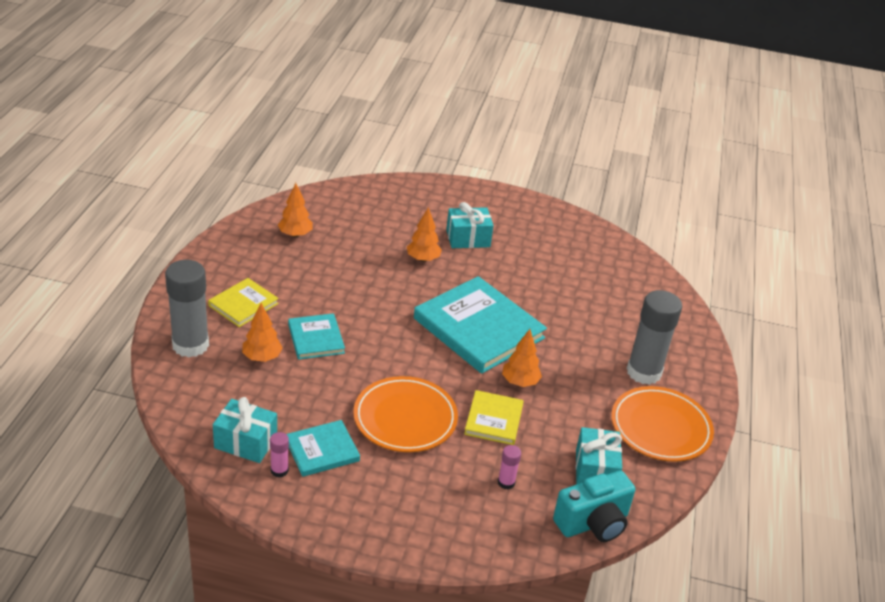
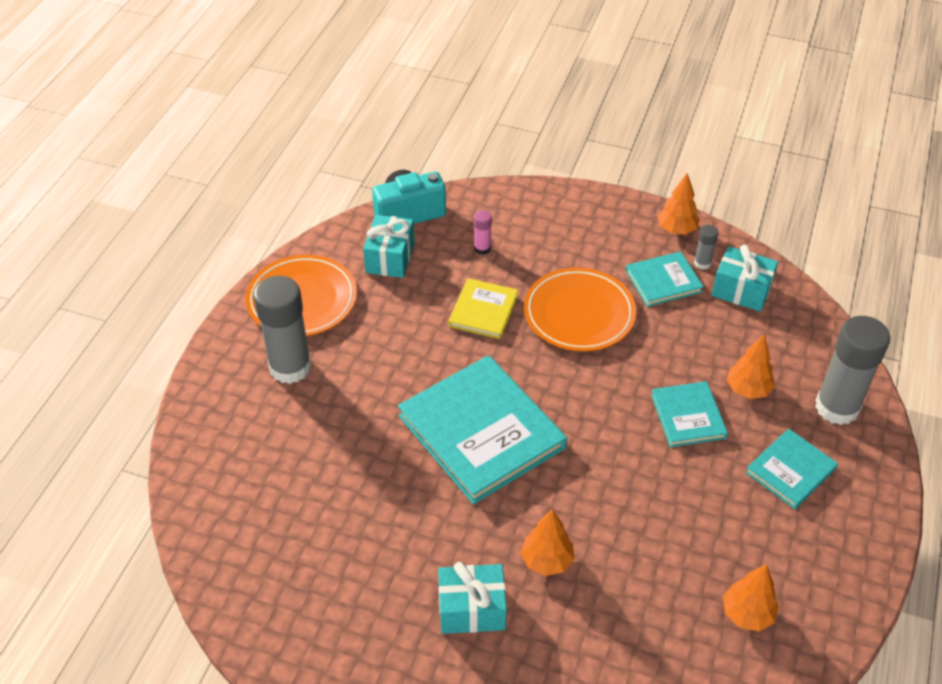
camera: 170 degrees left, 10 degrees up
yellow book [208,278,279,327] -> turquoise book [746,429,838,509]
pink glue stick [270,432,289,478] -> grey glue stick [694,225,718,270]
orange tree [502,329,542,387] -> orange tree moved to [657,173,700,234]

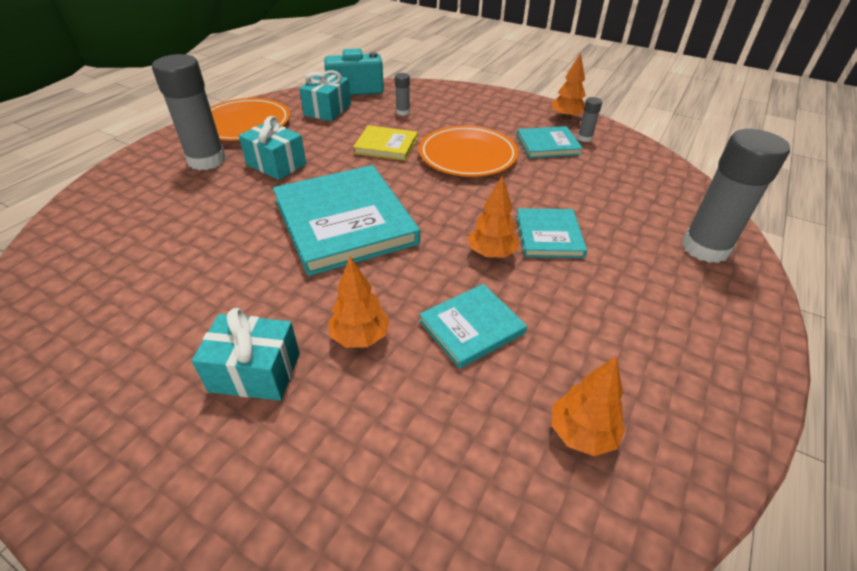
camera: 10 degrees right, 5 degrees down
yellow book [448,278,518,339] -> yellow book turned 75 degrees clockwise [353,125,418,161]
pink glue stick [474,210,492,255] -> grey glue stick [395,73,410,116]
turquoise gift [711,245,778,312] -> turquoise gift moved to [239,116,306,180]
orange tree [727,334,775,399] -> orange tree moved to [468,175,519,258]
turquoise book [746,429,838,509] -> turquoise book moved to [419,284,527,369]

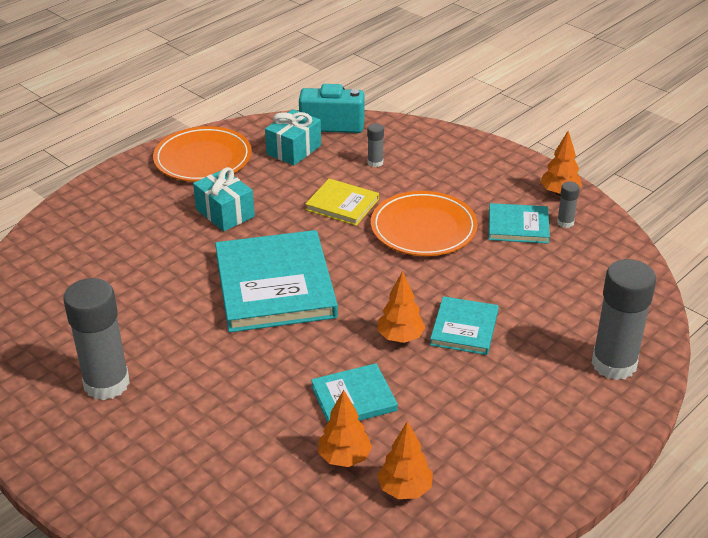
camera: 15 degrees right, 5 degrees down
grey glue stick [152,54,226,170] -> grey glue stick moved to [63,278,130,400]
turquoise gift [192,308,300,401] -> none
orange tree [329,256,390,348] -> orange tree moved to [318,390,372,467]

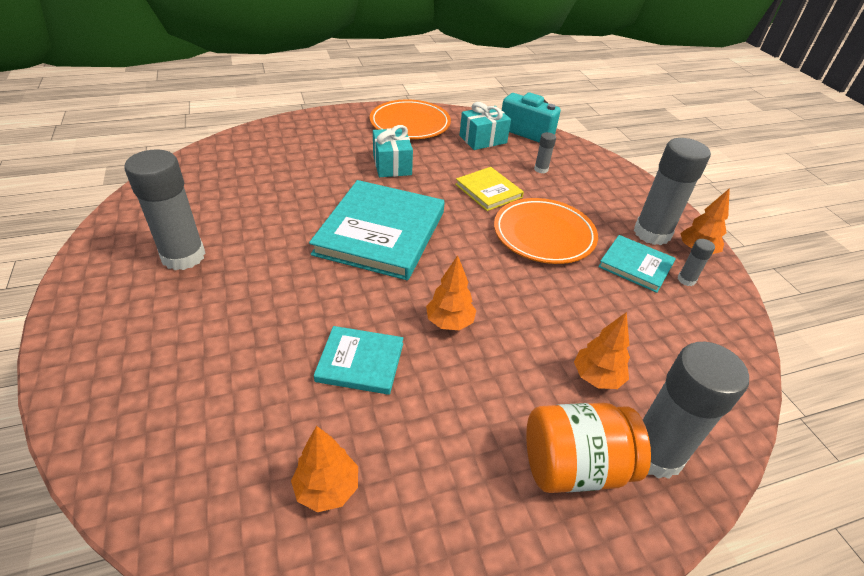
camera: 25 degrees right, 5 degrees up
orange tree [318,390,372,467] -> orange tree moved to [574,312,630,389]
turquoise book [430,296,499,355] -> none
none -> orange jar [526,403,651,493]
none -> grey glue stick [634,138,711,245]

